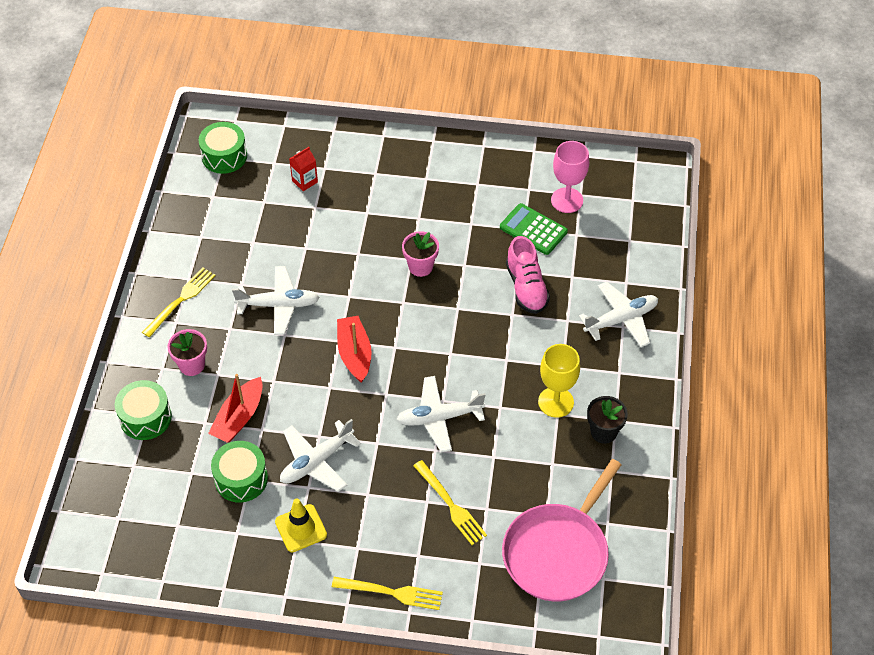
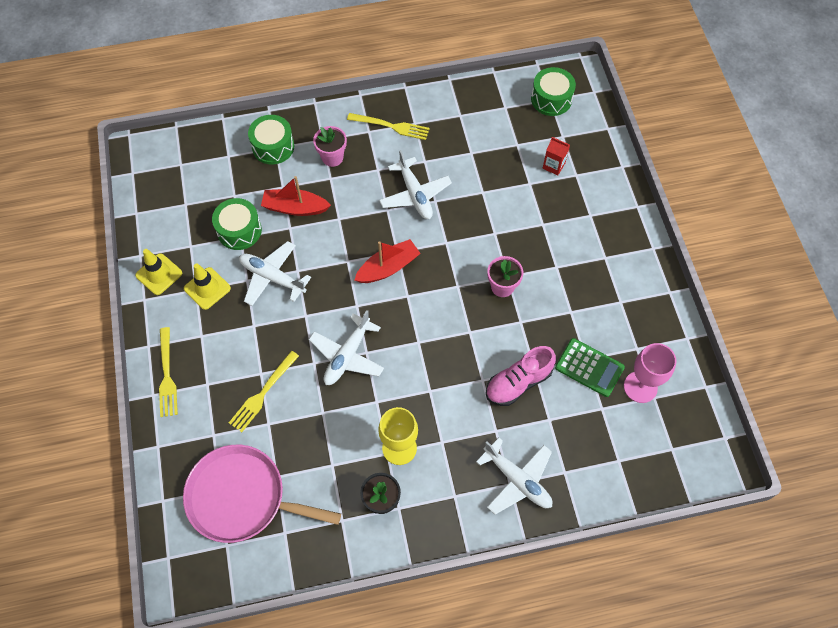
camera: 70 degrees right, 10 degrees up
white plane [396,376,485,452] -> white plane turned 120 degrees counterclockwise [309,310,384,385]
green calculator [500,203,568,255] -> green calculator turned 105 degrees clockwise [555,338,625,397]
none -> yellow traffic cone [135,249,182,295]

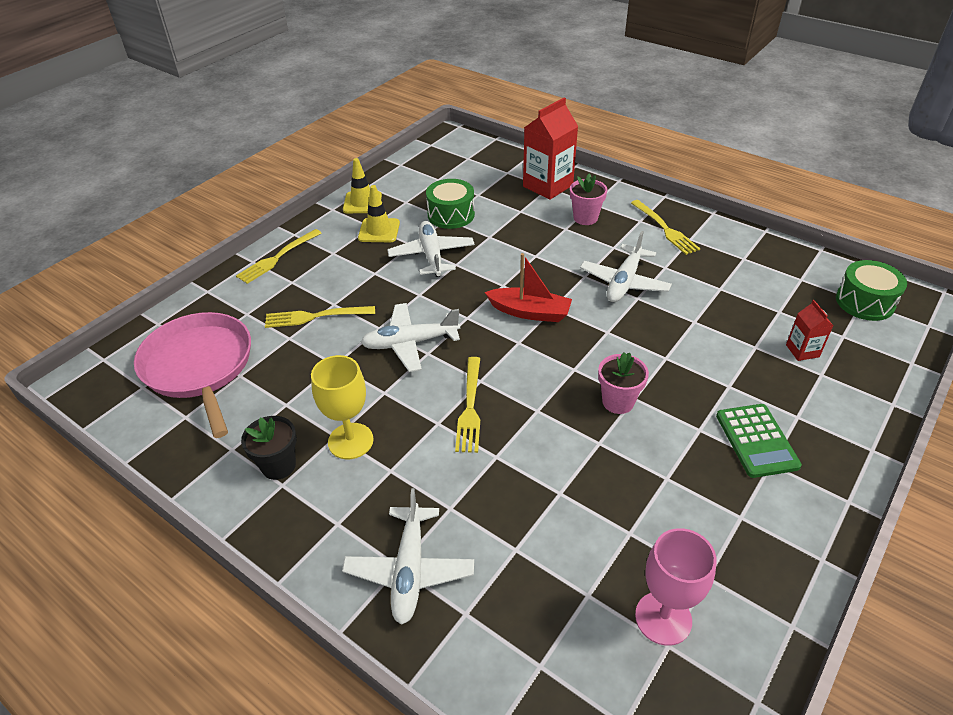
camera: 50 degrees right, 20 degrees down
green drum [248,115,294,164] -> red carton [523,97,578,200]
red boat [261,176,331,216] -> none
pink shoe [486,346,556,406] -> none
green calculator [555,338,625,397] -> green calculator moved to [716,404,802,478]
none -> yellow fork [455,357,480,453]

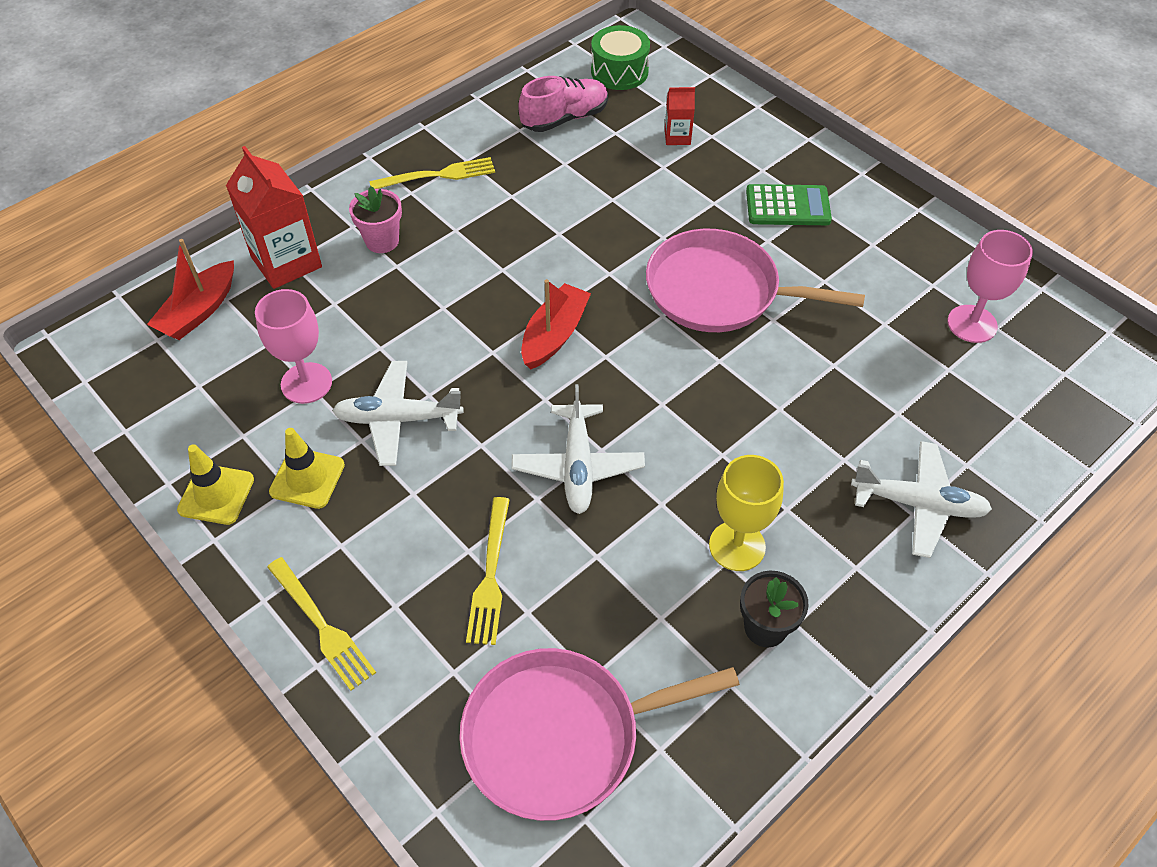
camera: 80 degrees left, 10 degrees up
green drum [426,179,475,229] -> pink goblet [255,289,332,404]
yellow fork [455,357,480,453] -> none
white plane [580,231,672,302] -> none
pink flower pot [598,352,649,414] -> pink pan [646,229,865,332]
none -> red boat [147,239,234,340]
none -> pink shoe [518,76,608,132]

